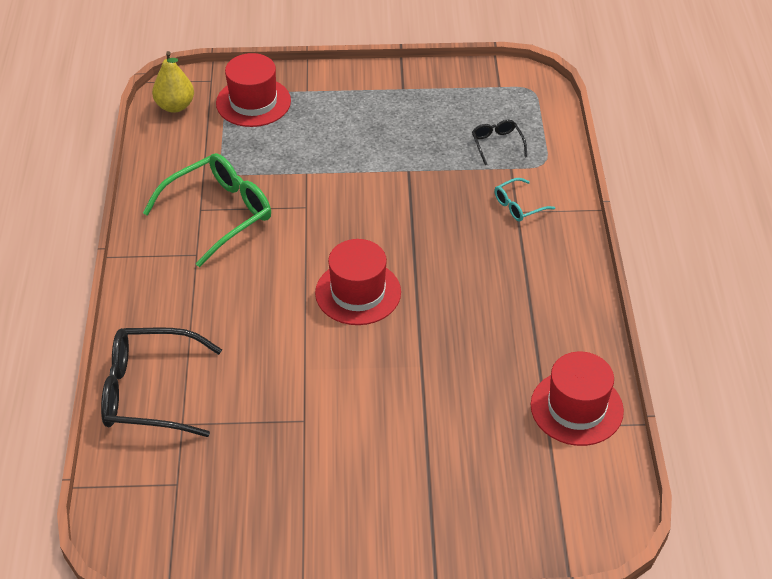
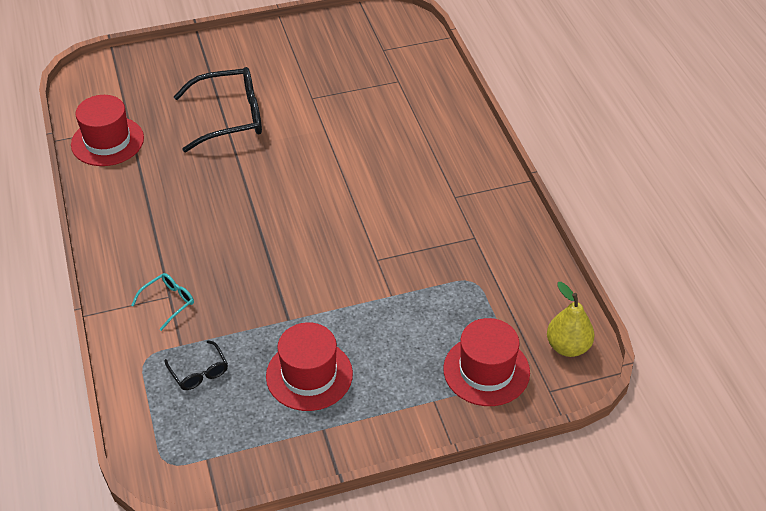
camera: 165 degrees right, 0 degrees up
black glasses [101,328,222,437] -> black glasses moved to [173,67,262,152]
green glasses [143,153,271,267] -> none
red hat [315,239,401,325] -> red hat moved to [266,322,353,411]

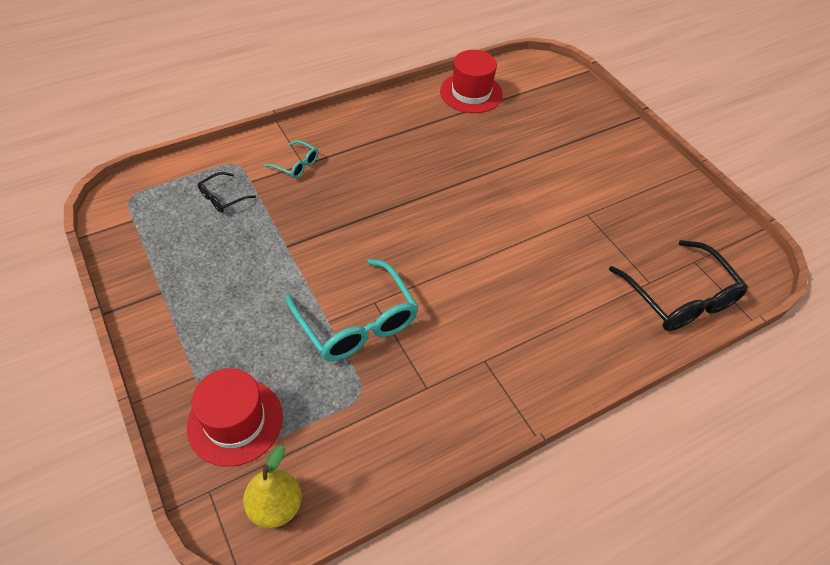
camera: 75 degrees right, 5 degrees up
black glasses [173,67,262,152] -> black glasses moved to [609,240,748,331]
red hat [266,322,353,411] -> none
none -> turquoise glasses [286,259,418,361]

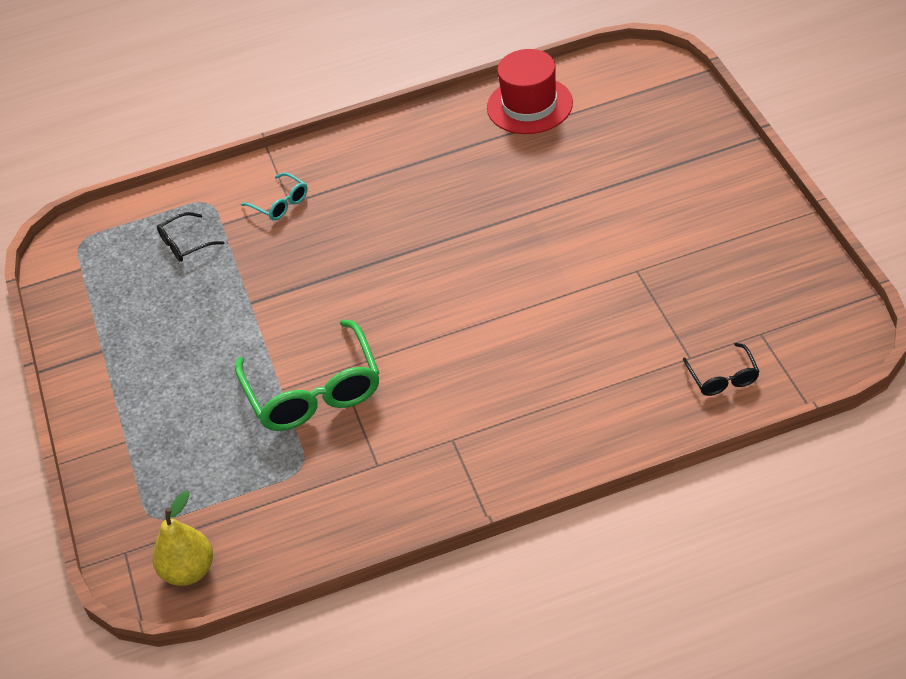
camera: 20 degrees right, 5 degrees down
red hat [187,368,283,467] -> none
turquoise glasses [286,259,418,361] -> green glasses [235,320,379,431]
black glasses [609,240,748,331] -> black glasses [683,343,760,396], size x0.48

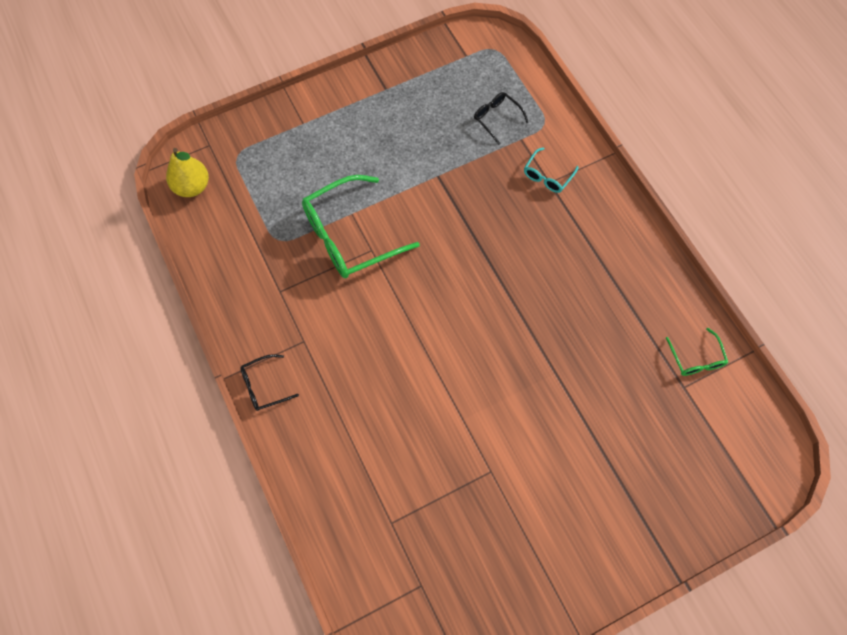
camera: 75 degrees right, 20 degrees up
red hat [487,49,573,134] -> green glasses [666,328,728,376]
black glasses [683,343,760,396] -> black glasses moved to [240,354,299,411]

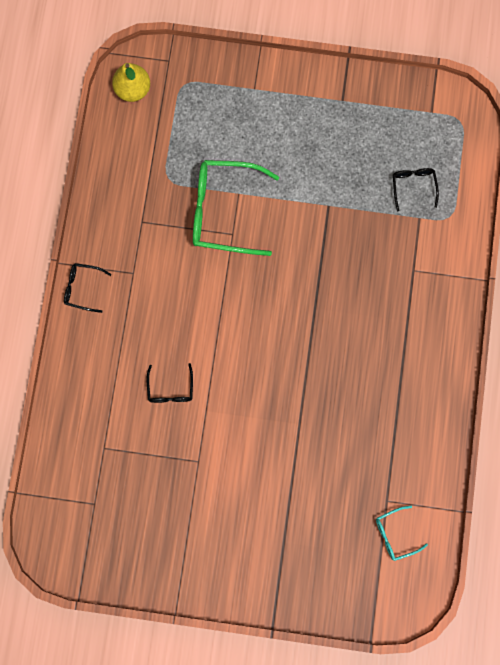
camera: 35 degrees right, 10 degrees up
turquoise glasses [524,147,579,193] -> turquoise glasses moved to [376,506,428,561]
green glasses [666,328,728,376] -> none
none -> black glasses [147,363,193,403]

